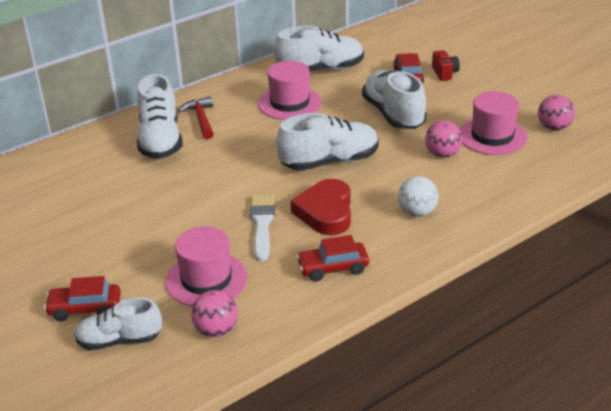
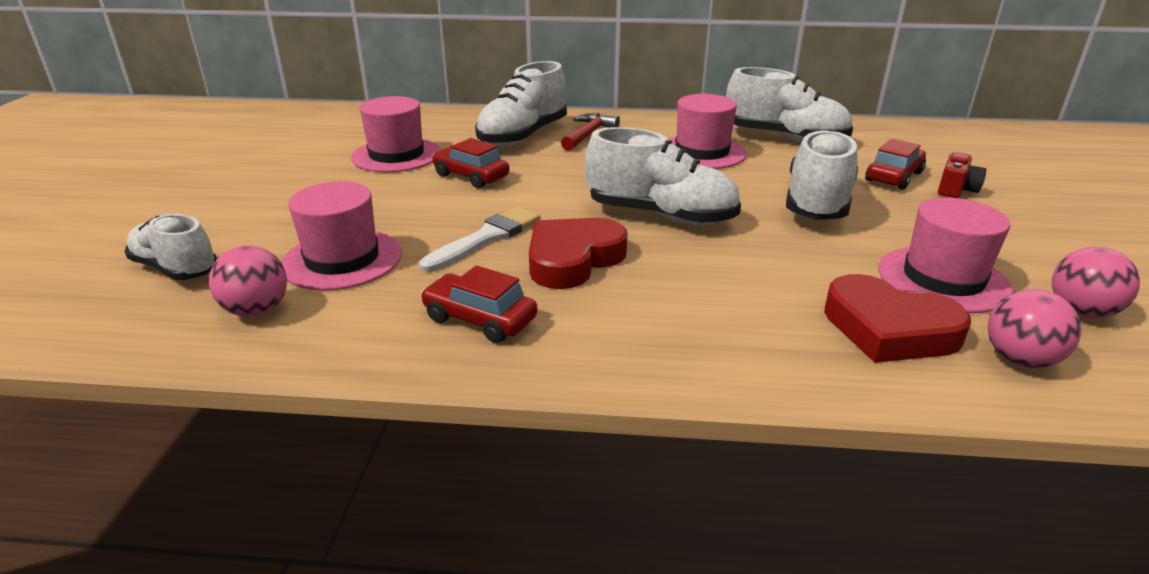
camera: 40 degrees right, 5 degrees down
red car [44,276,121,322] -> red car moved to [432,138,510,188]
white ball [398,176,438,217] -> none
pink ball [425,120,463,158] -> pink ball moved to [987,289,1081,368]
none -> pink hat [351,96,441,172]
none -> red heart [824,274,971,363]

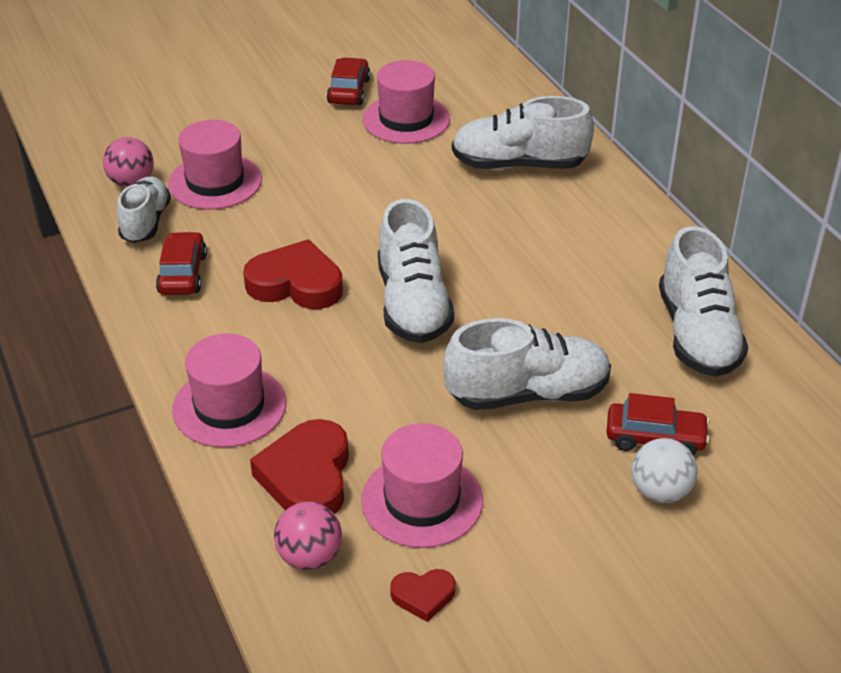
camera: 60 degrees right, 10 degrees up
white shoe [124,214,217,280] -> white shoe moved to [117,176,171,243]
white brush [419,206,541,272] -> none
red car [432,138,510,188] -> red car moved to [327,58,370,105]
red hammer [561,113,620,151] -> none
pink hat [668,94,747,169] -> pink hat moved to [172,333,286,448]
red camera [938,152,987,198] -> white ball [632,438,697,503]
pink ball [1052,247,1140,318] -> red heart [390,569,455,622]

